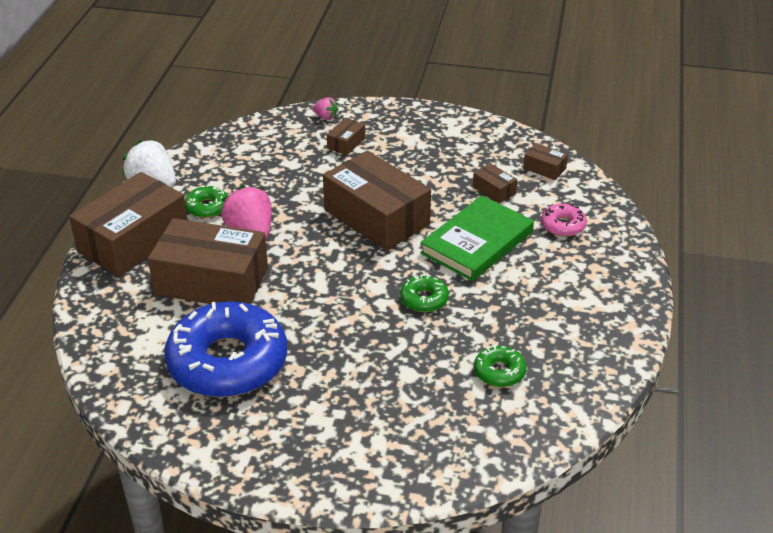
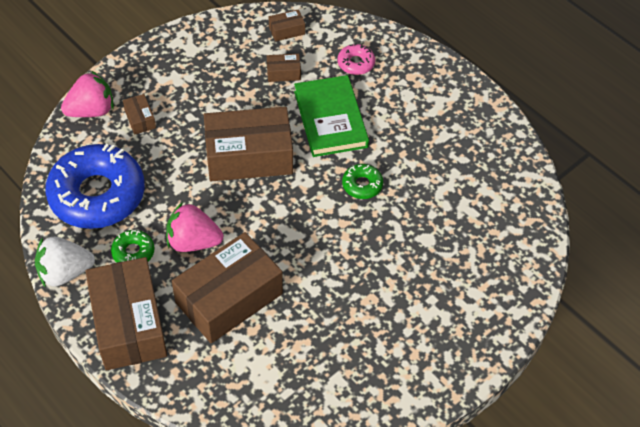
camera: 55 degrees left, 15 degrees up
blue donut [164,301,287,397] -> blue donut moved to [45,144,145,229]
pink strawberry [312,97,338,120] -> pink strawberry [61,71,114,117], size x1.99
green donut [474,345,527,387] -> none

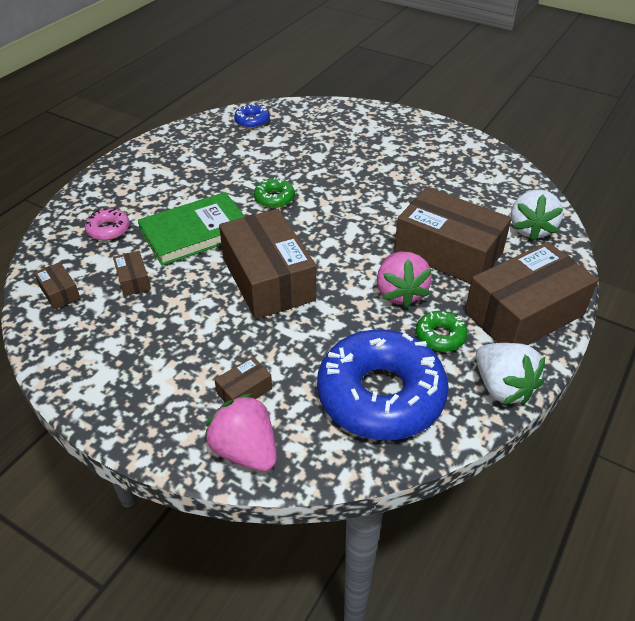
camera: 105 degrees left, 10 degrees down
none -> blue donut [234,104,270,129]
none -> white strawberry [511,190,563,241]

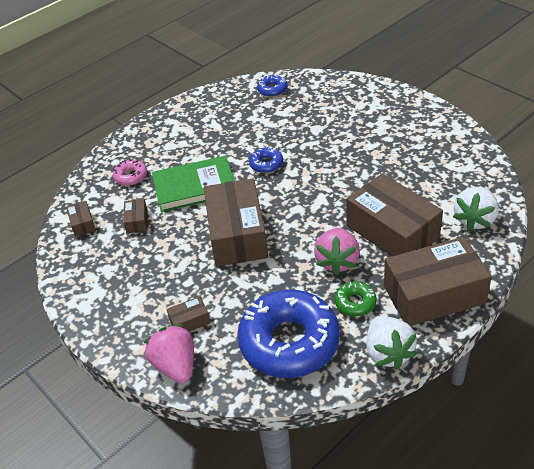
camera: 20 degrees right, 0 degrees up
green donut [254,177,295,208] -> blue donut [249,146,283,173]

